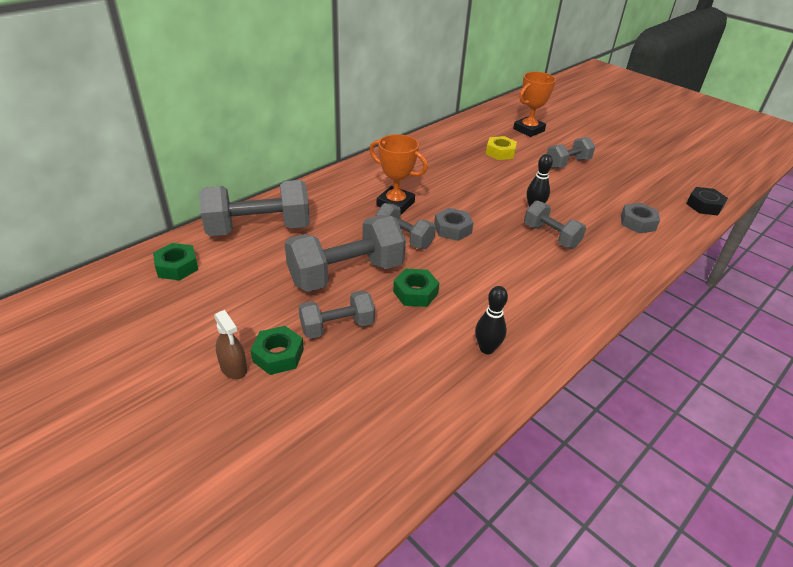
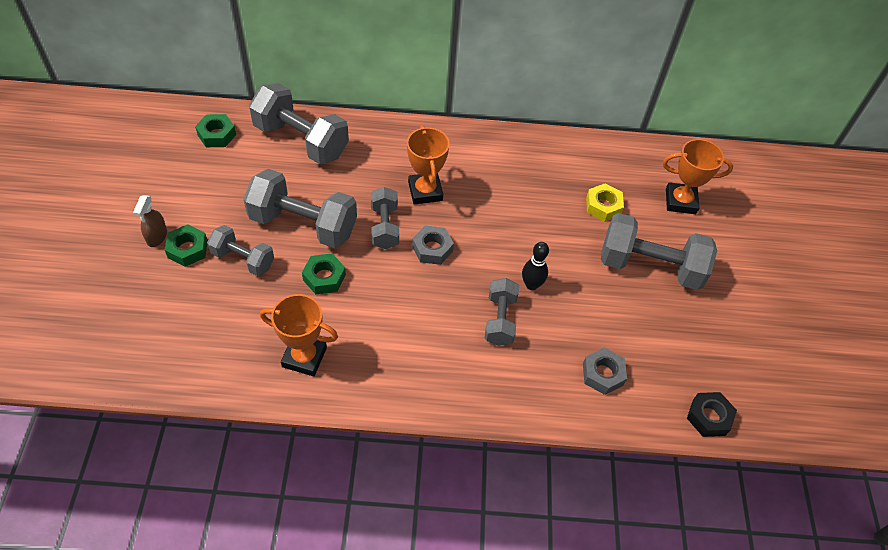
camera: 45 degrees right, 15 degrees up
black bowling pin [475,286,508,354] -> orange trophy [260,294,338,377]
grey dumbbell [547,137,595,169] -> grey dumbbell [601,213,717,290], size x1.73

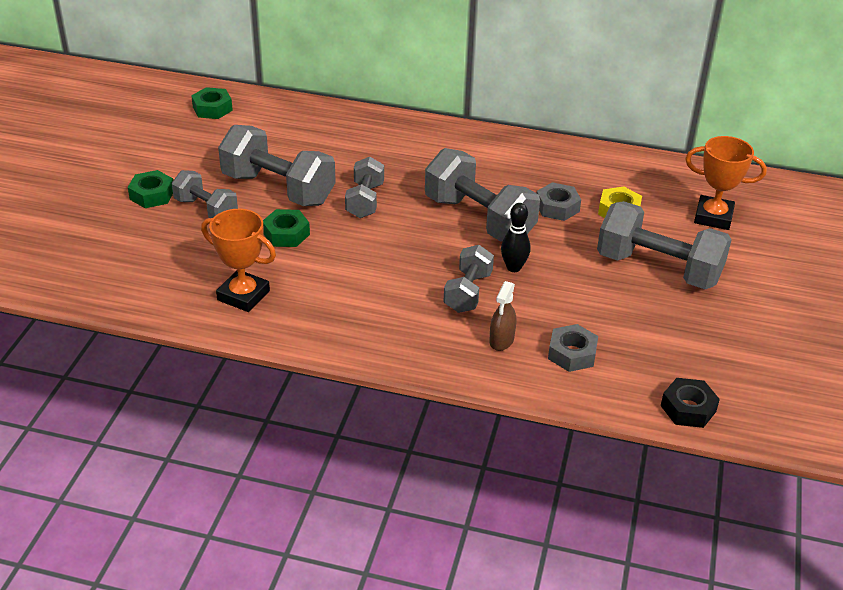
camera: 15 degrees right, 15 degrees down
brown spray bottle [133,195,167,247] -> brown spray bottle moved to [489,281,516,351]
grey dumbbell [249,83,349,164] -> grey dumbbell moved to [425,148,540,242]
orange trophy [407,125,450,204] -> none
grey nut [412,226,454,265] -> grey nut moved to [537,182,581,221]

